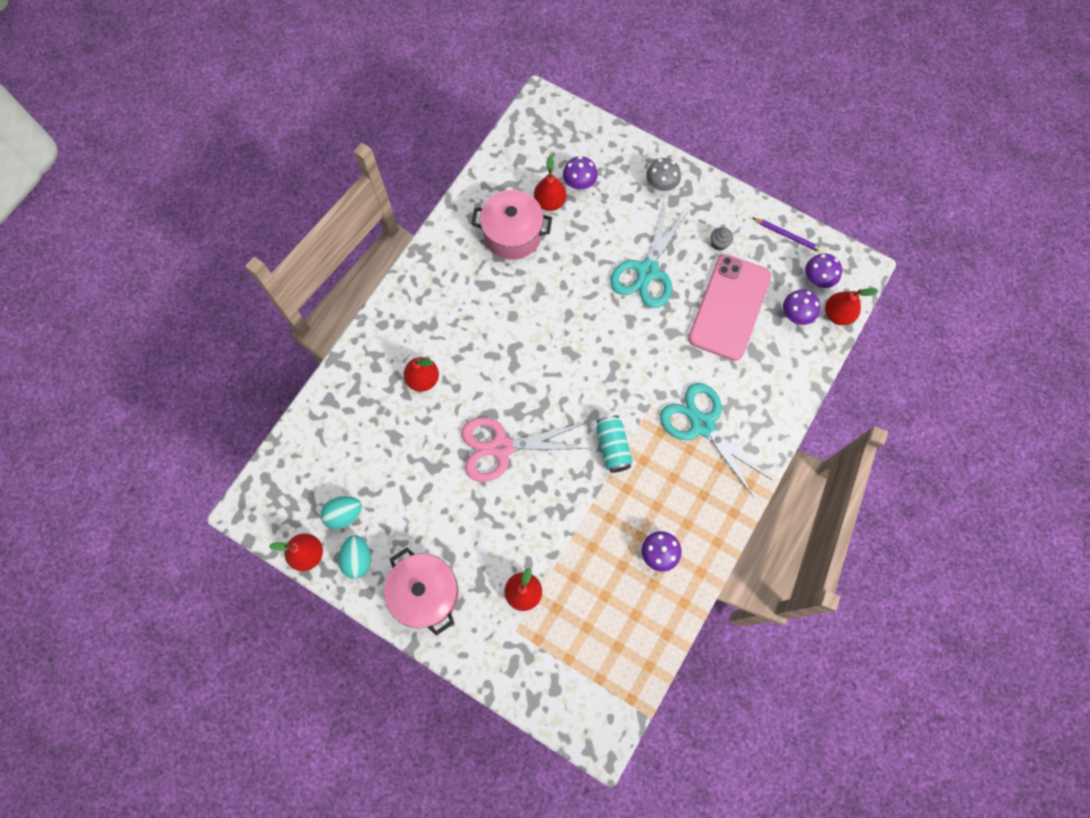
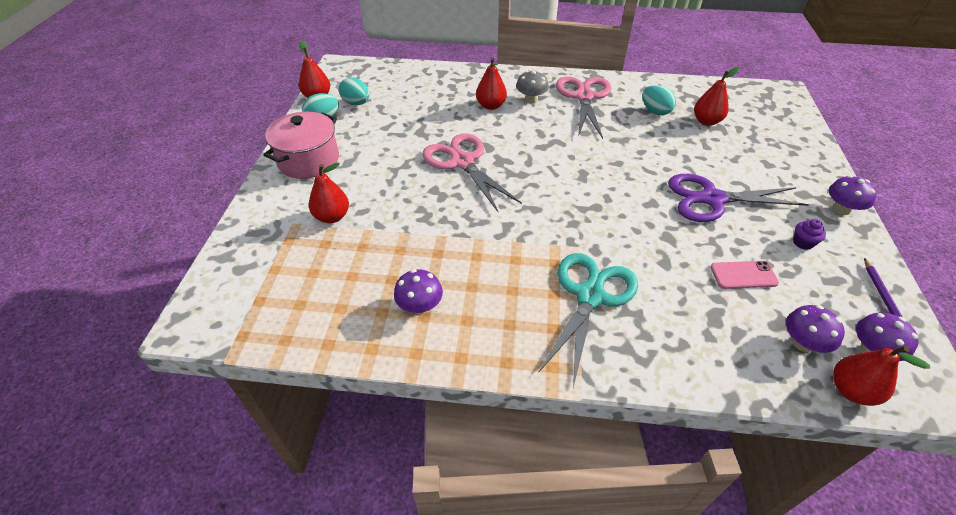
camera: 65 degrees right, 25 degrees down
pink pot [472,190,552,260] -> turquoise egg [642,85,676,115]
purple mushroom [563,156,598,189] -> purple mushroom moved to [829,175,877,215]
turquoise can [596,415,632,473] -> none
turquoise scissors [610,204,689,308] -> purple scissors [668,174,809,222]
grey mushroom [646,158,681,191] -> grey mushroom moved to [516,71,549,103]
pink phone [688,254,771,361] -> pink phone [710,261,779,289], size x0.45
grey cupcake [711,227,733,251] -> purple cupcake [793,219,826,250]
none -> pink scissors [556,76,611,139]

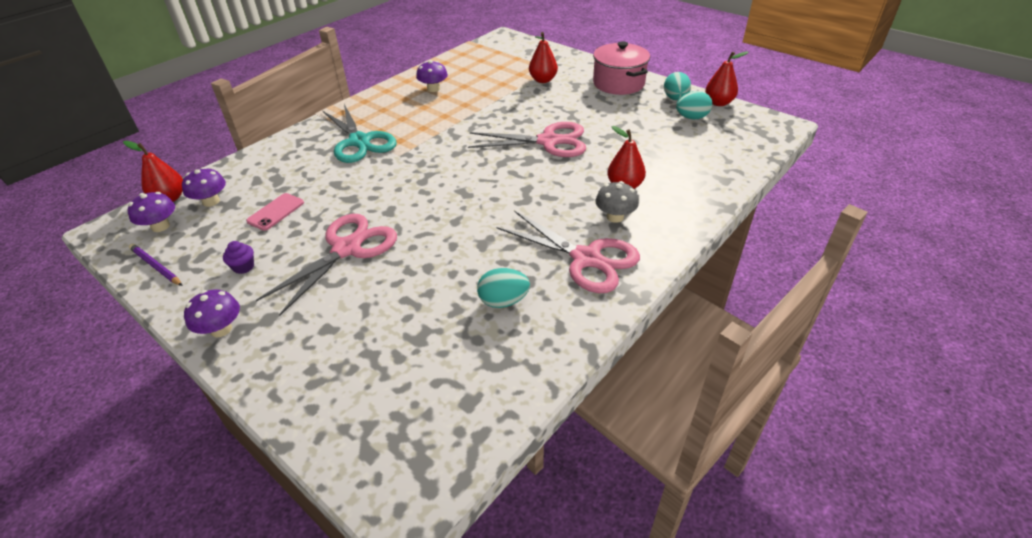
camera: 125 degrees right, 5 degrees down
purple scissors [668,174,809,222] -> pink scissors [256,214,397,316]
red pear [694,67,740,126] -> none

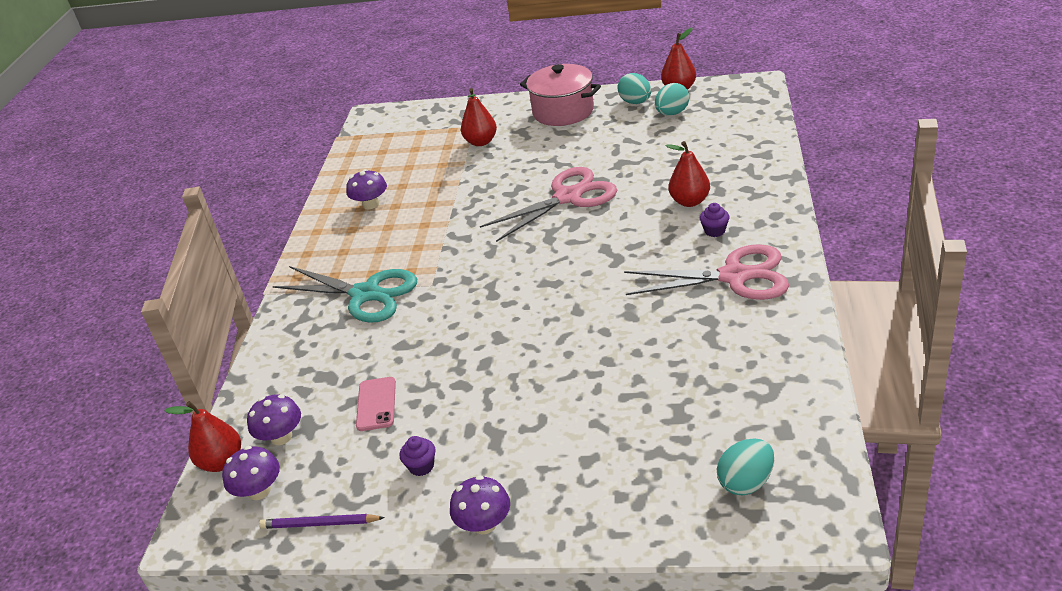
camera: 30 degrees left, 5 degrees down
pink scissors [256,214,397,316] -> none
turquoise egg [477,268,530,308] -> turquoise egg moved to [717,439,774,495]
grey mushroom [596,181,639,223] -> purple cupcake [700,203,729,237]

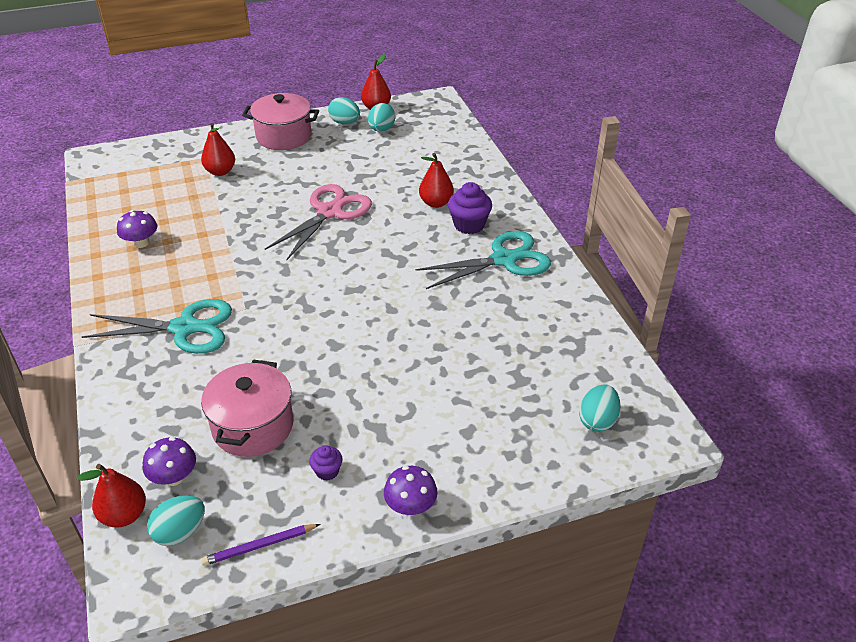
camera: 30 degrees left, 5 degrees up
purple mushroom [222,446,280,500] -> turquoise egg [147,495,205,546]
pink phone [356,377,396,431] -> pink pot [201,360,293,457]
pink scissors [624,244,789,300] -> turquoise scissors [416,231,551,289]
purple cupcake [700,203,729,237] -> purple cupcake [448,182,492,234], size x1.80

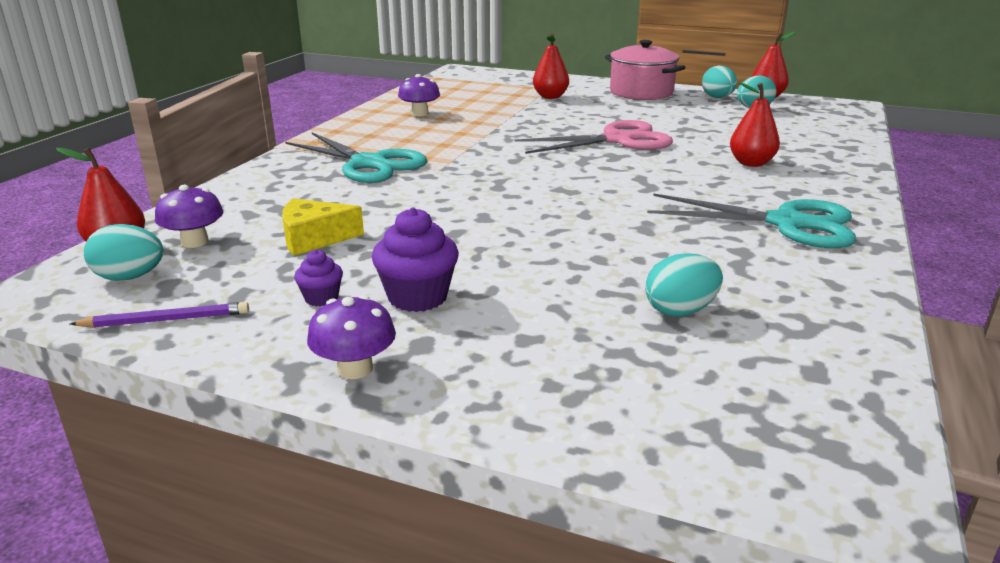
camera: 40 degrees right, 15 degrees down
pink pot [201,360,293,457] -> yellow cheese [282,199,364,256]
purple pencil [201,524,320,566] -> purple pencil turned 150 degrees clockwise [70,302,249,328]
purple cupcake [448,182,492,234] -> purple cupcake moved to [372,207,459,312]
turquoise egg [579,384,621,432] -> turquoise egg moved to [645,253,723,317]

